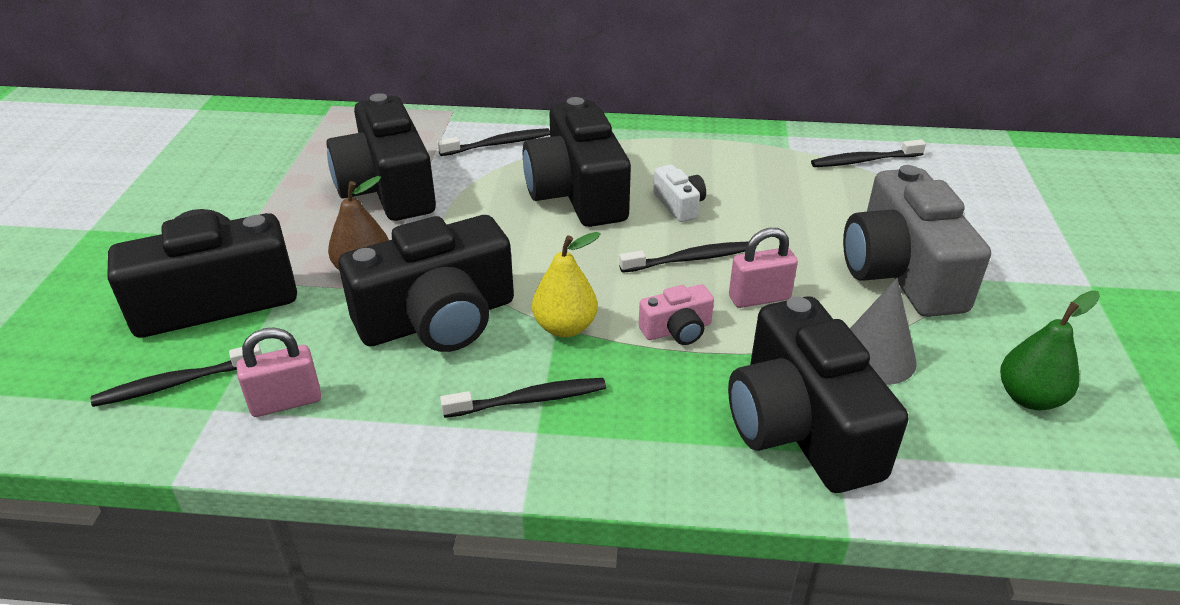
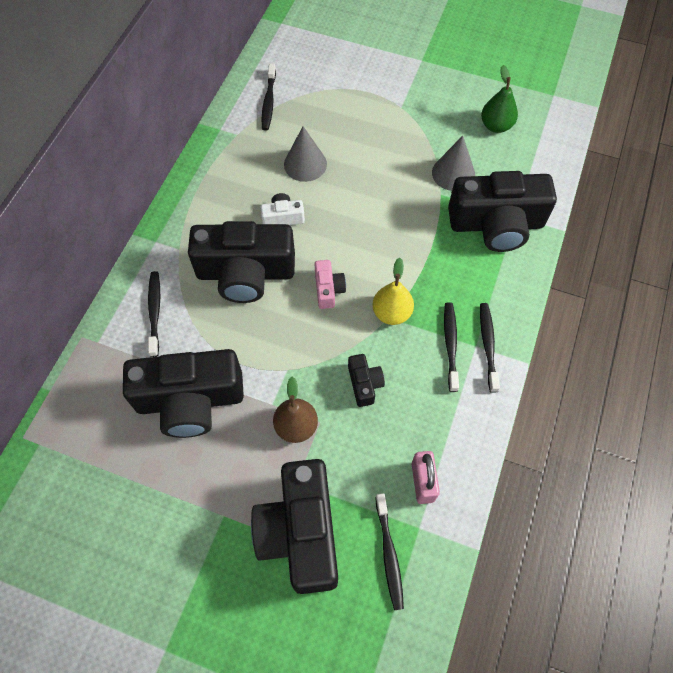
camera: 75 degrees left, 25 degrees up
black camera [338,215,514,352] -> black camera [348,354,385,407], size x0.45
black toothbrush [619,242,748,273] -> black toothbrush moved to [480,303,500,393]
pink camera [639,284,714,345] -> pink camera moved to [314,260,346,309]
pink padlock [729,228,798,308] -> none
grey camera [843,165,991,317] -> none
none -> grey cone [284,126,327,182]

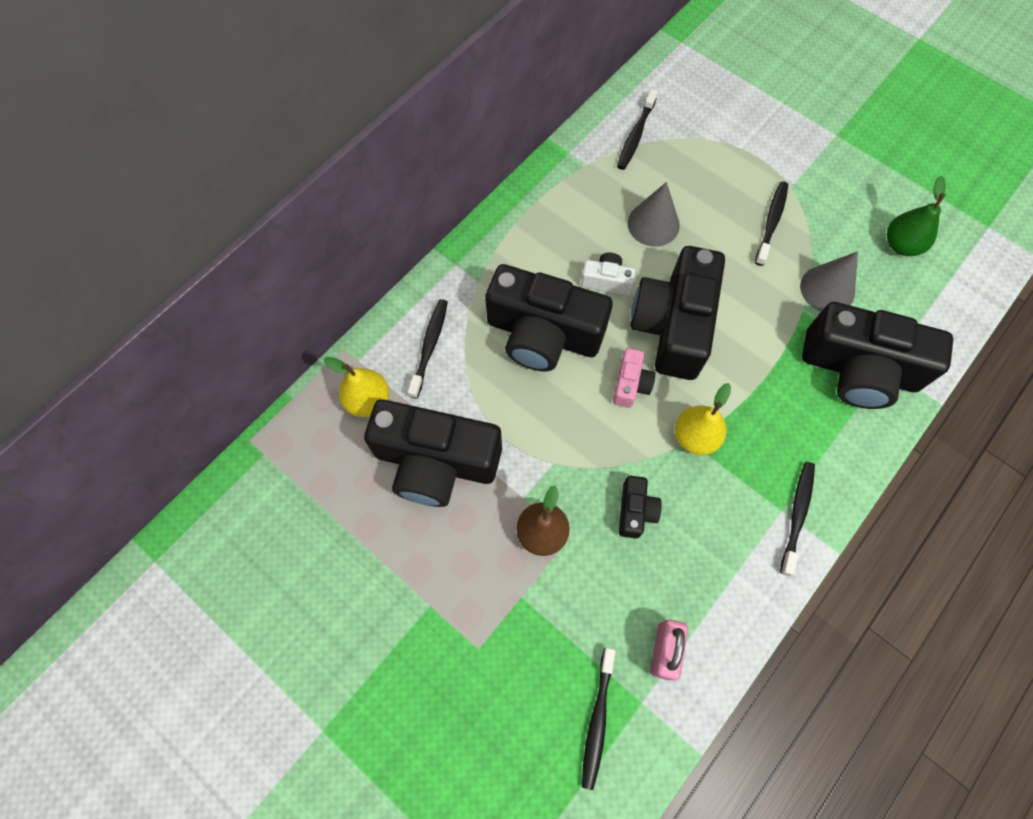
camera: 20 degrees right, 5 degrees up
black camera [251,459,338,594] -> black camera moved to [630,246,725,380]
black toothbrush [444,302,459,392] -> black toothbrush moved to [755,181,788,266]
none -> yellow pear [323,357,389,417]

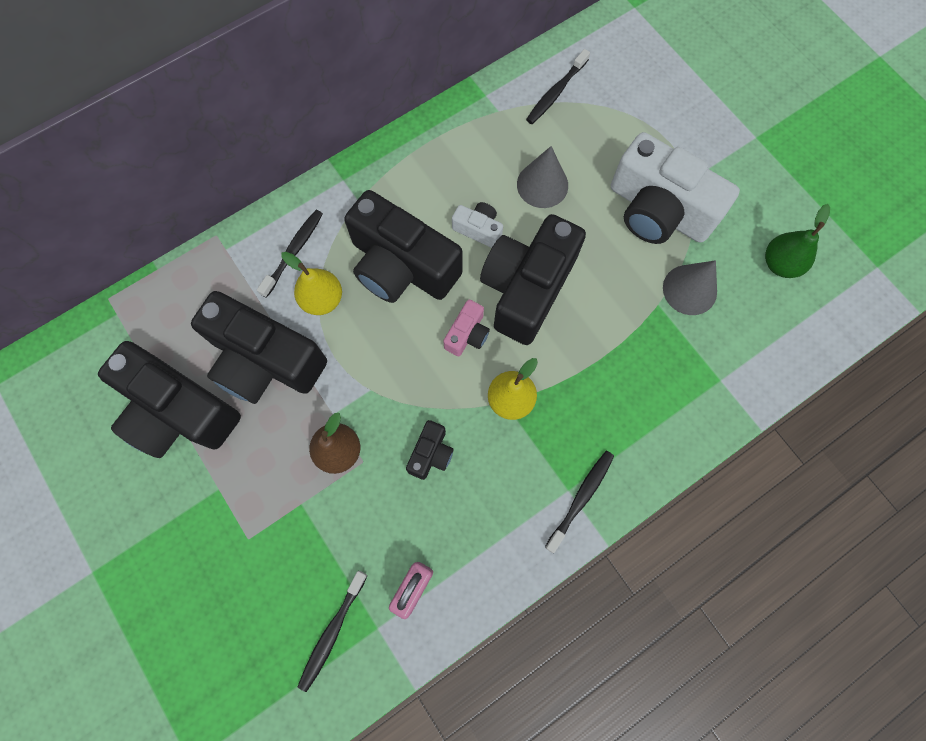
camera: 15 degrees right, 5 degrees up
yellow pear [323,357,389,417] -> yellow pear moved to [281,252,342,315]
black toothbrush [755,181,788,266] -> white camera [611,132,740,244]
black camera [802,302,953,409] -> black camera moved to [98,341,241,458]

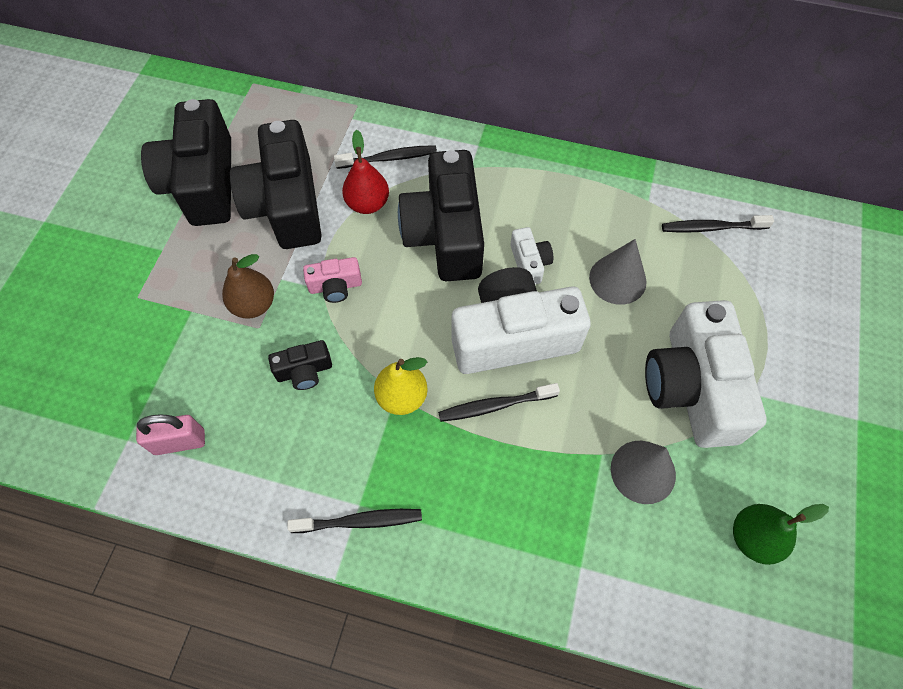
camera: 50 degrees right, 10 degrees down
yellow pear [281,252,342,315] -> red pear [342,130,389,214]
black toothbrush [298,571,368,692] -> black toothbrush moved to [438,383,560,422]
pink camera [443,300,490,356] -> pink camera moved to [303,257,362,303]
black camera [480,214,586,345] -> white camera [452,267,591,374]

